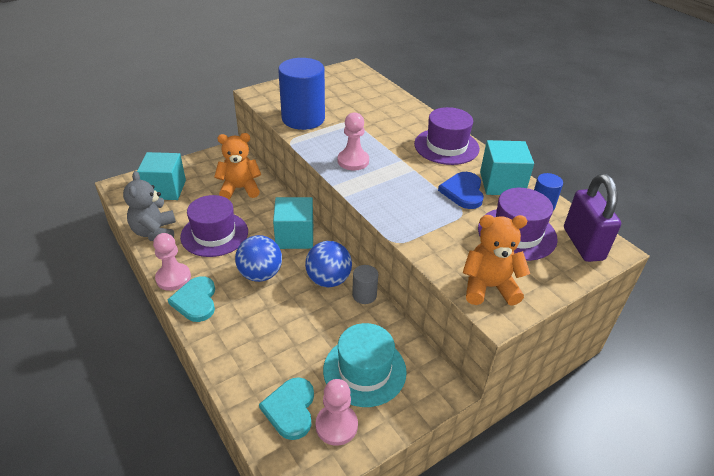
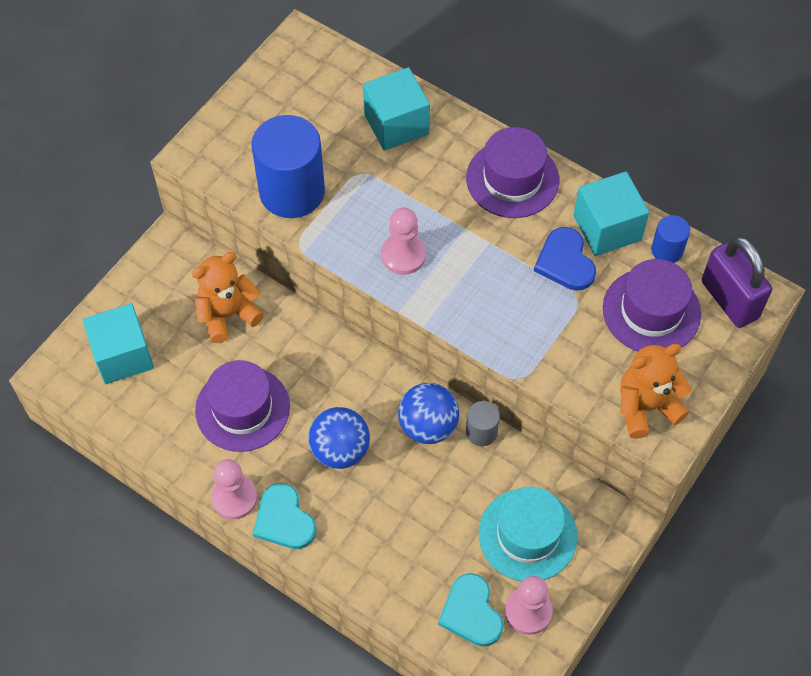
camera: 20 degrees left, 20 degrees up
grey teddy bear [123,171,176,241] -> none
turquoise cube [273,197,313,249] -> turquoise cube moved to [363,67,430,151]

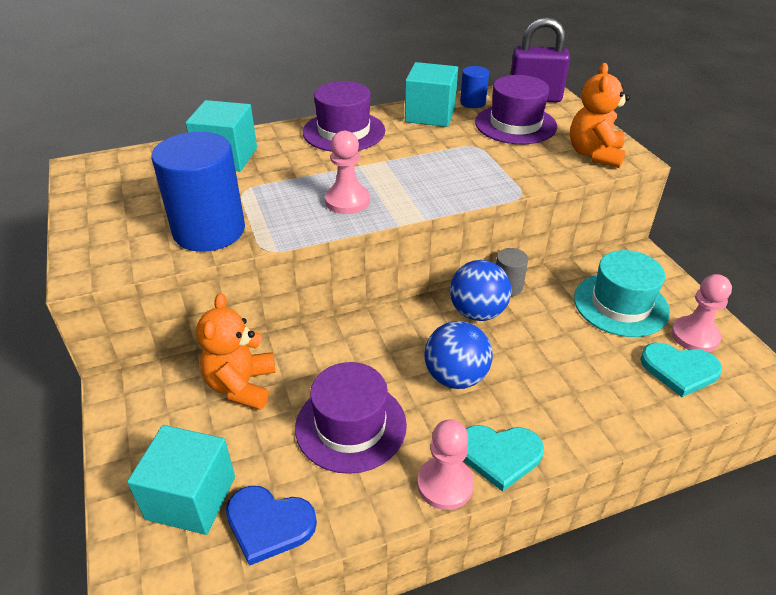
camera: 55 degrees left, 20 degrees down
blue heart [534,227,596,291] -> blue heart moved to [226,486,317,566]

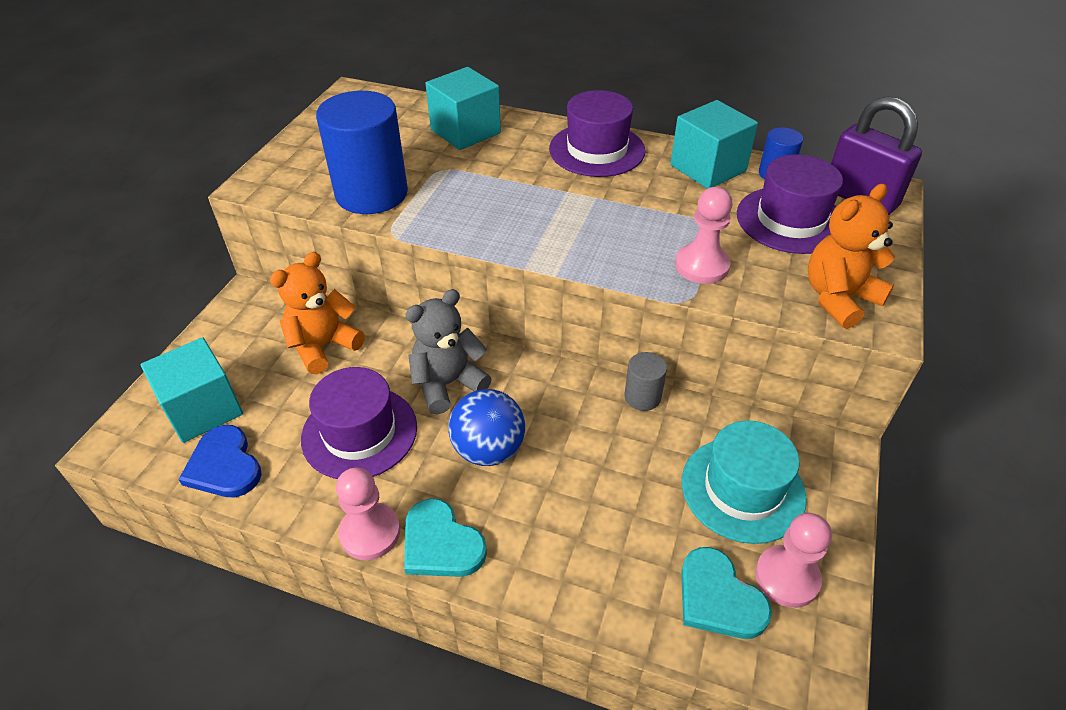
camera: 40 degrees right, 5 degrees up
pink pawn [325,131,370,214] -> pink pawn moved to [675,187,733,284]
blue ball [450,260,511,321] -> none
none -> grey teddy bear [405,289,492,414]

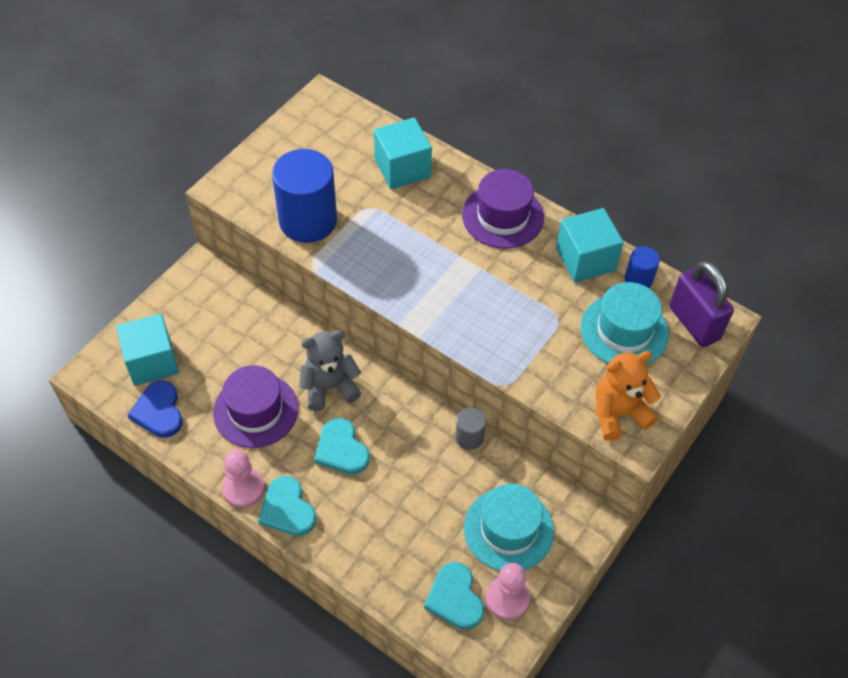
camera: 15 degrees right, 10 degrees up
orange teddy bear [270,252,365,374] -> none
blue ball [449,389,525,466] -> turquoise heart [314,418,370,474]
pink pawn [675,187,733,284] -> none
purple hat [737,155,843,254] -> turquoise hat [581,282,669,365]

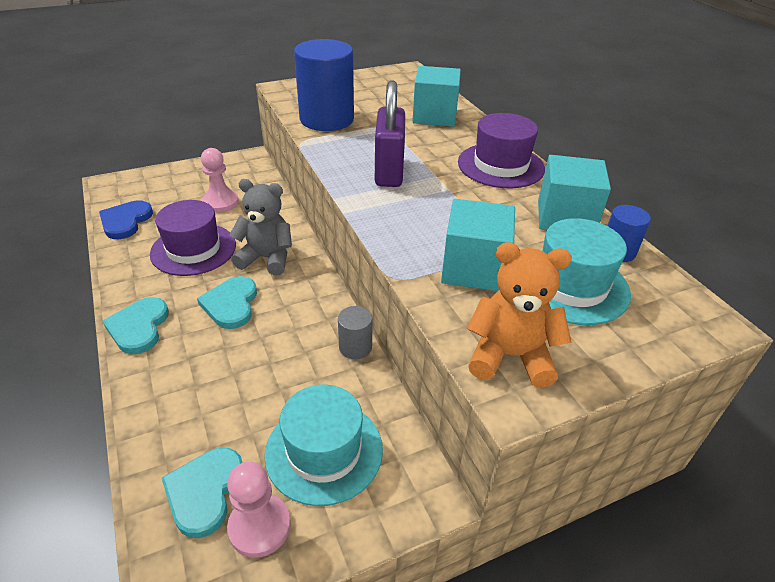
camera: 30 degrees right, 15 degrees down
turquoise cube [116,313,179,386] -> turquoise cube moved to [441,199,515,291]
pink pawn [222,450,265,508] -> pink pawn moved to [201,148,239,213]
purple padlock [669,261,734,347] -> purple padlock moved to [375,80,405,187]

